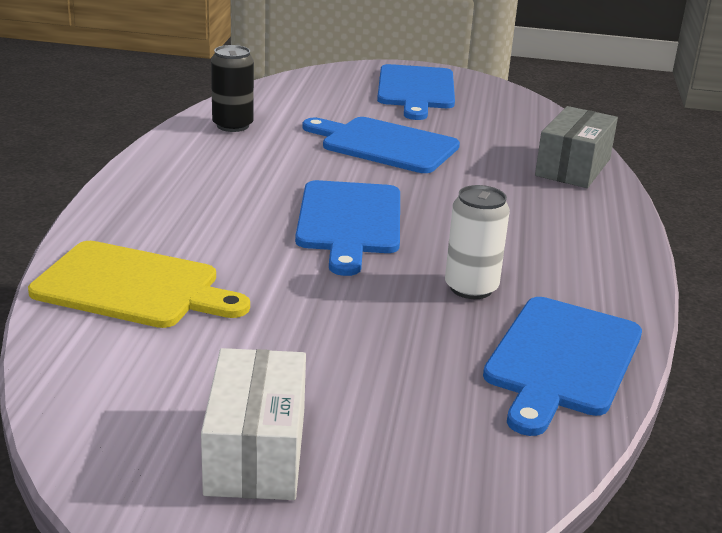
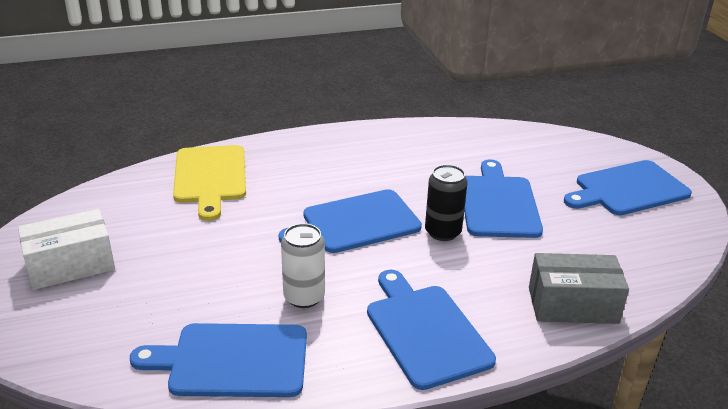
camera: 65 degrees right, 5 degrees up
black can [211,45,254,132] -> black can moved to [425,165,467,241]
none -> blue cutting board [367,270,496,390]

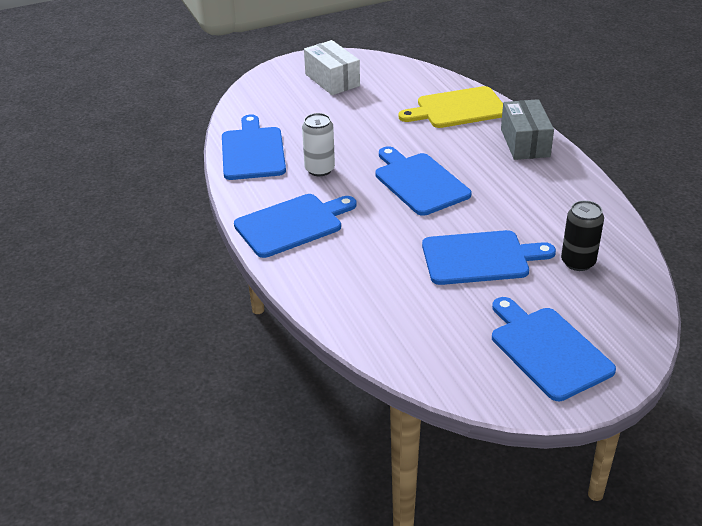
camera: 85 degrees right, 5 degrees up
black can [425,165,467,241] -> black can moved to [561,200,604,271]
grey box [529,253,629,324] -> grey box moved to [501,99,554,160]

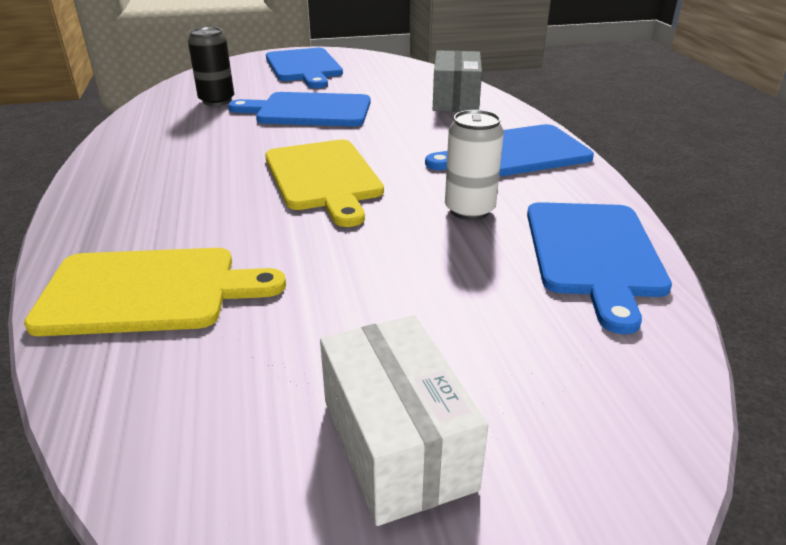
camera: 170 degrees left, 5 degrees down
blue cutting board [375,146,472,216] -> yellow cutting board [265,140,384,227]
grey box [501,99,554,160] -> grey box moved to [433,50,482,112]

